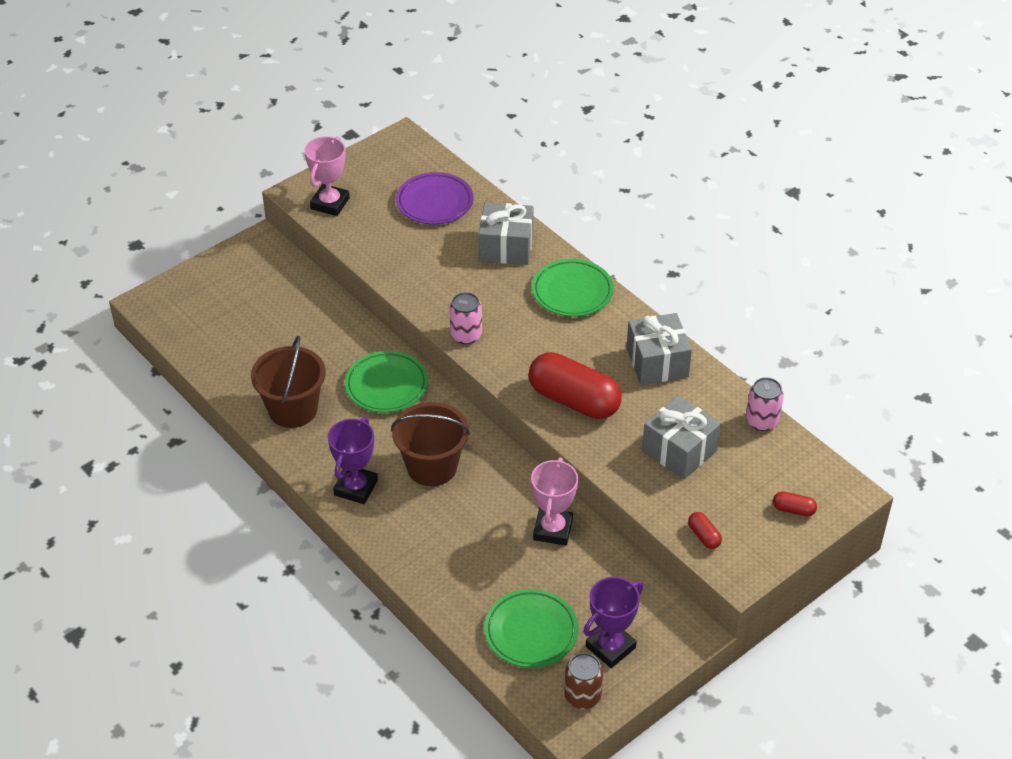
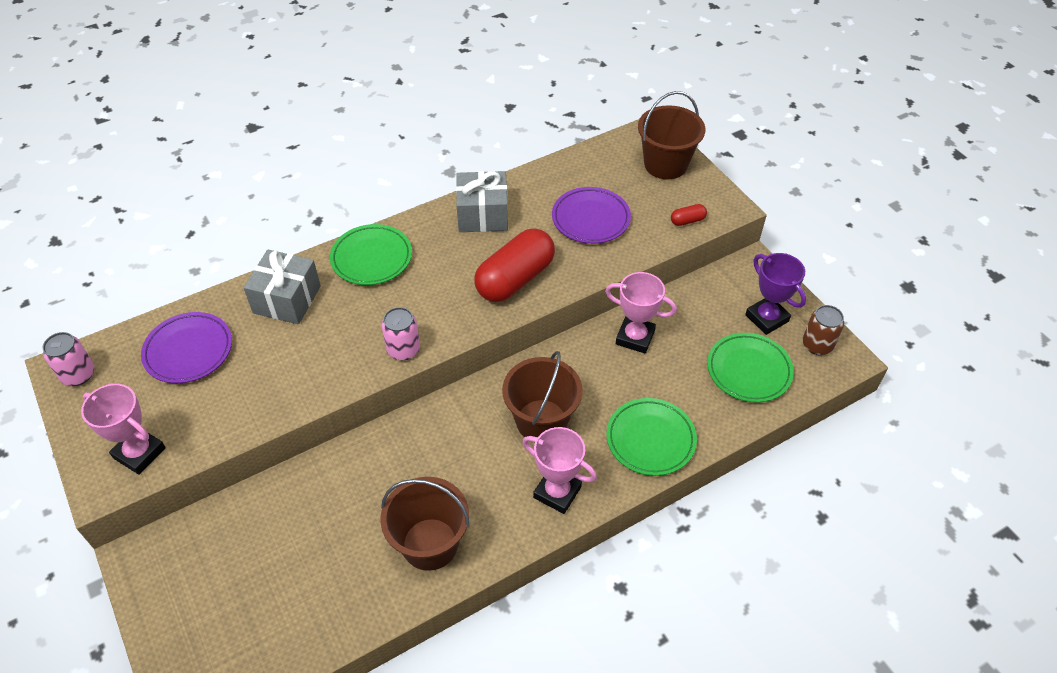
camera: 80 degrees left, 5 degrees up
purple trophy [328,417,378,504] -> pink trophy [522,427,597,514]
green plate [345,351,428,413] -> green plate moved to [606,398,697,476]
grey gift [642,395,721,479] -> purple plate [552,187,631,244]
pink can [746,377,784,431] -> pink can moved to [43,332,95,386]
red capsule [773,491,817,517] -> brown bucket [638,91,705,179]

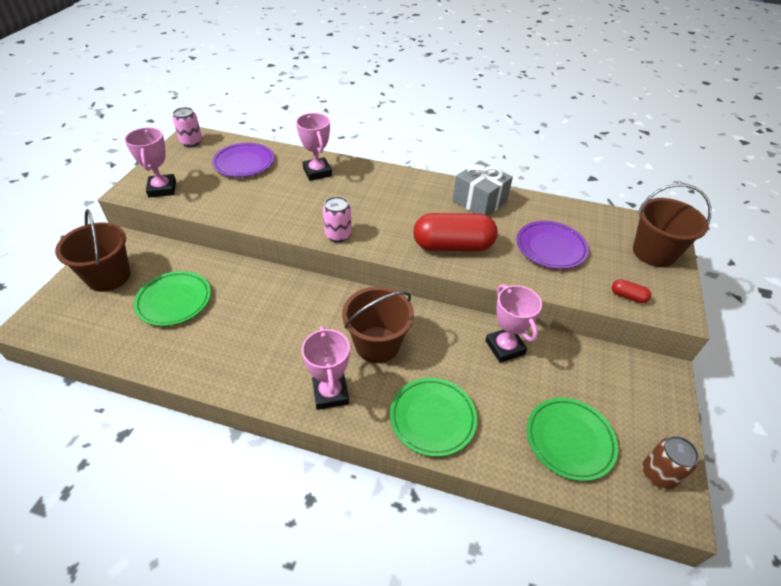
camera: 45 degrees right, 5 degrees down
grey gift [243,250,321,324] -> pink trophy [296,113,332,181]
green plate [330,224,412,285] -> green plate moved to [134,271,211,326]
brown bucket [380,477,469,571] -> brown bucket moved to [55,209,131,292]
purple trophy [745,253,806,335] -> none

